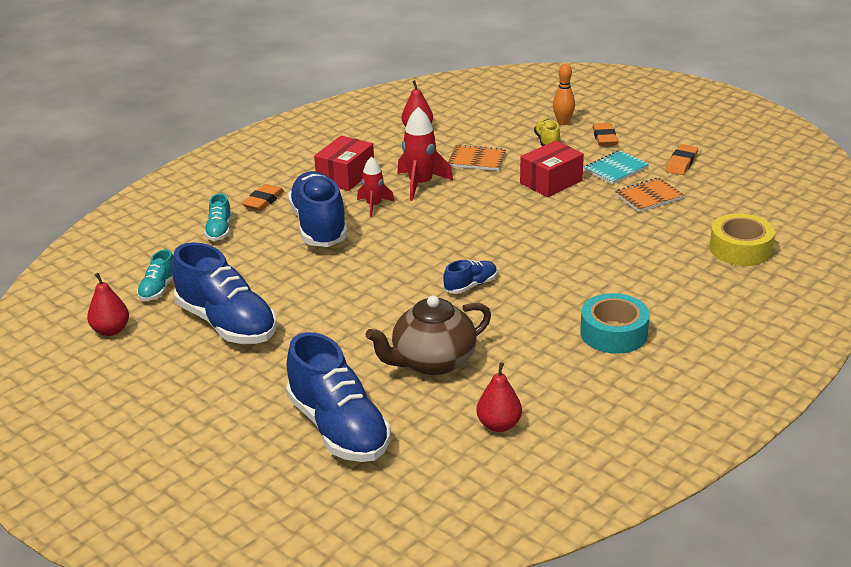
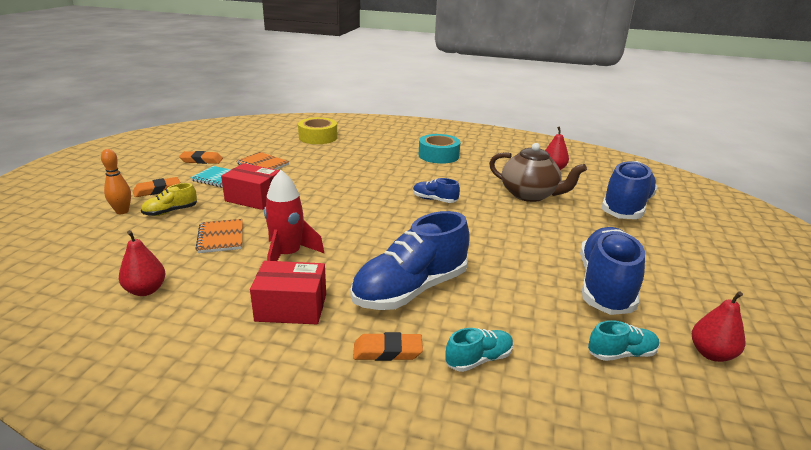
camera: 120 degrees left, 5 degrees down
red rocket [357,157,395,217] -> none

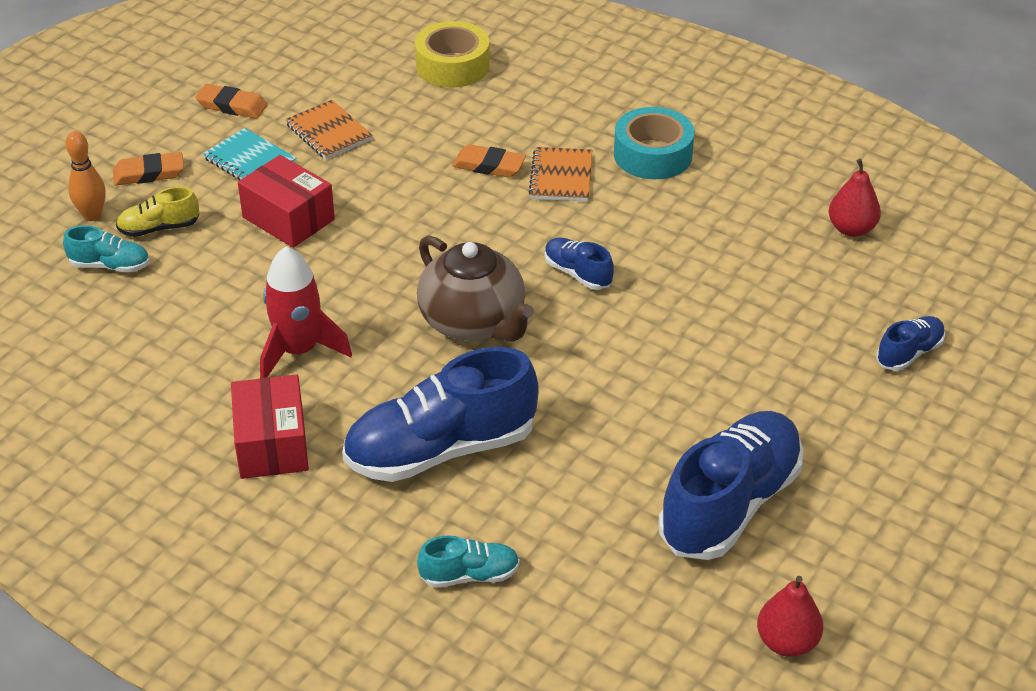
camera: 20 degrees right, 15 degrees up
red pear [119,230,165,296] -> none
orange notebook [195,219,243,253] -> orange notebook moved to [529,147,592,202]
red box [250,261,326,324] -> red box turned 60 degrees clockwise [231,375,309,479]
orange eraser [353,332,423,361] -> orange eraser moved to [452,144,526,178]
brown teapot [489,143,587,202] -> brown teapot moved to [417,235,534,342]
turquoise shoe [588,320,660,361] -> turquoise shoe moved to [63,225,150,273]
blue shoe [601,161,658,219] -> blue shoe [876,316,945,371], size x0.47

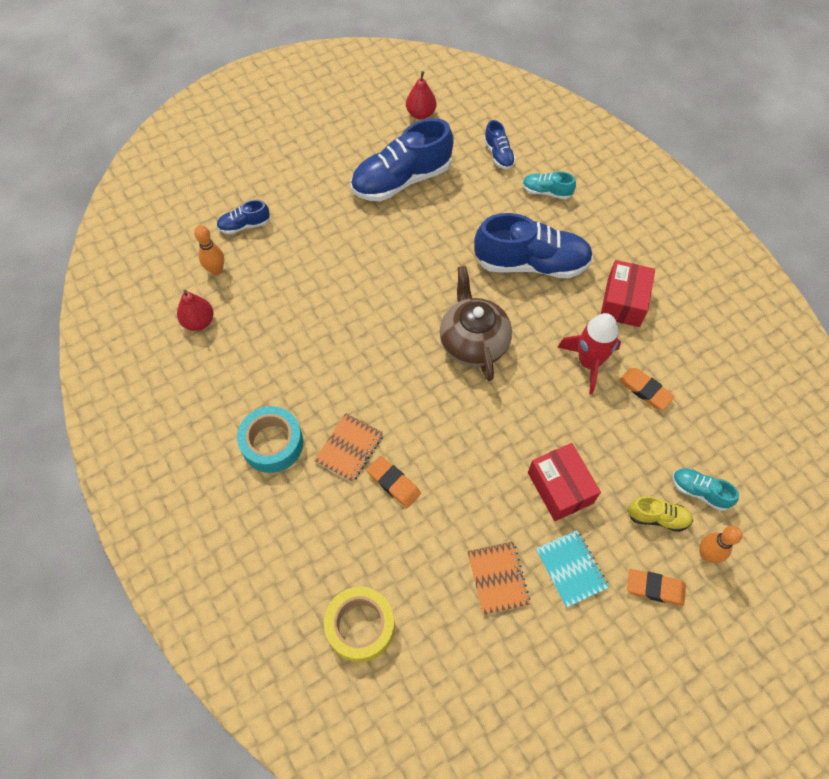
camera: 155 degrees left, 20 degrees up
orange eraser [195,84,268,119] -> orange eraser moved to [619,368,675,410]
blue shoe [545,237,614,290] -> blue shoe moved to [484,120,516,169]
none -> orange bowling pin [194,225,224,275]

